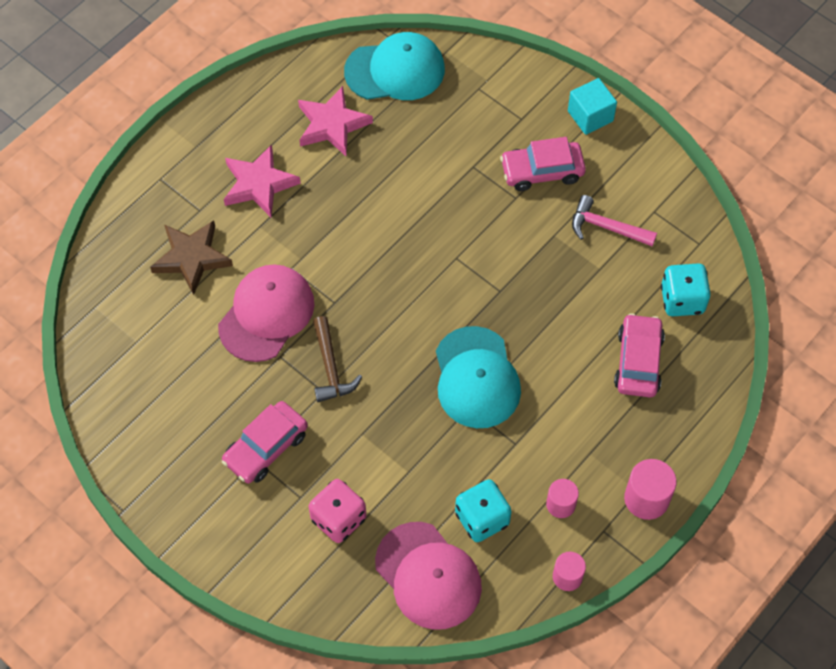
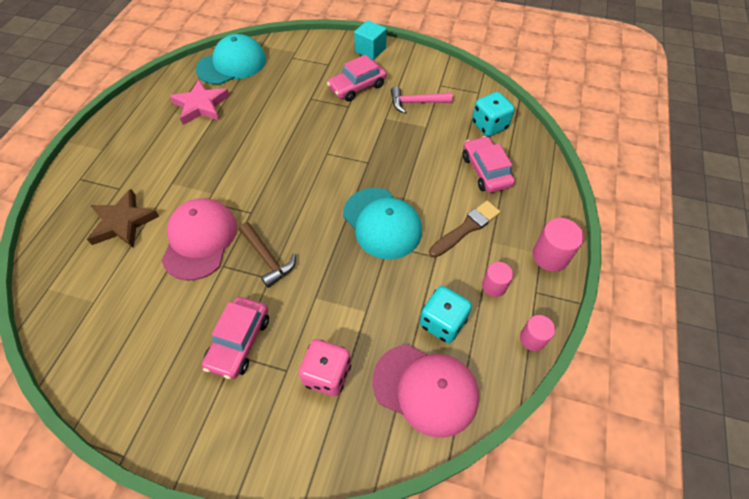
camera: 25 degrees left, 5 degrees down
pink star [224,144,301,217] -> none
none -> brown brush [429,201,501,258]

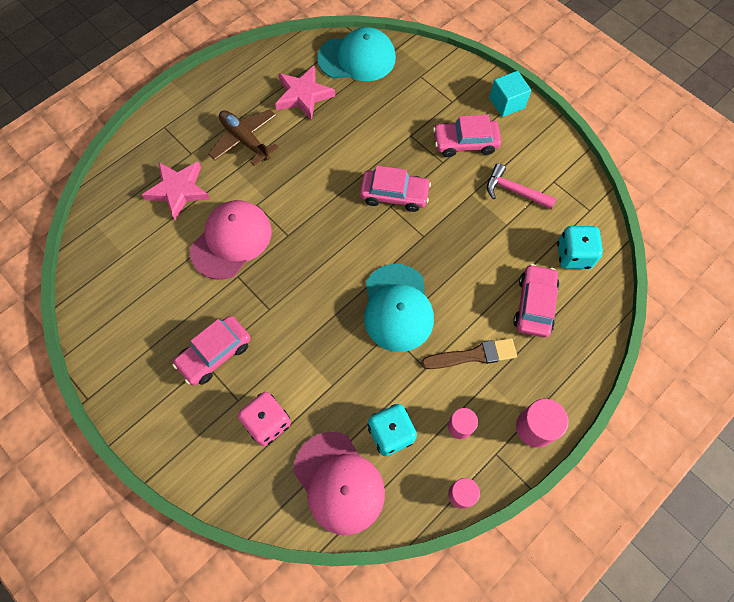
camera: 30 degrees right, 10 degrees up
brown star [87,189,159,248] -> pink star [142,161,210,220]
brown hammer [239,222,296,288] -> none
none -> brown plane [208,109,279,166]
none -> pink car [360,166,431,212]

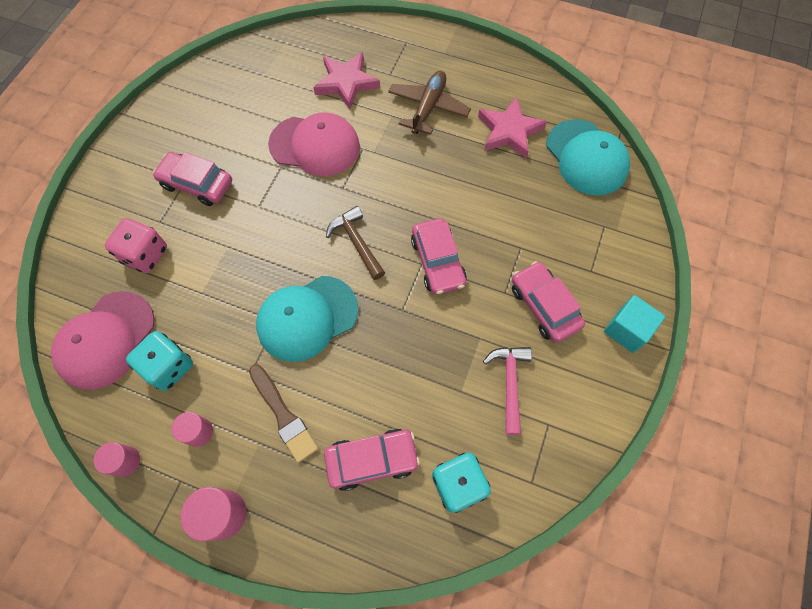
camera: 65 degrees right, 0 degrees up
none -> brown hammer [326,206,385,280]

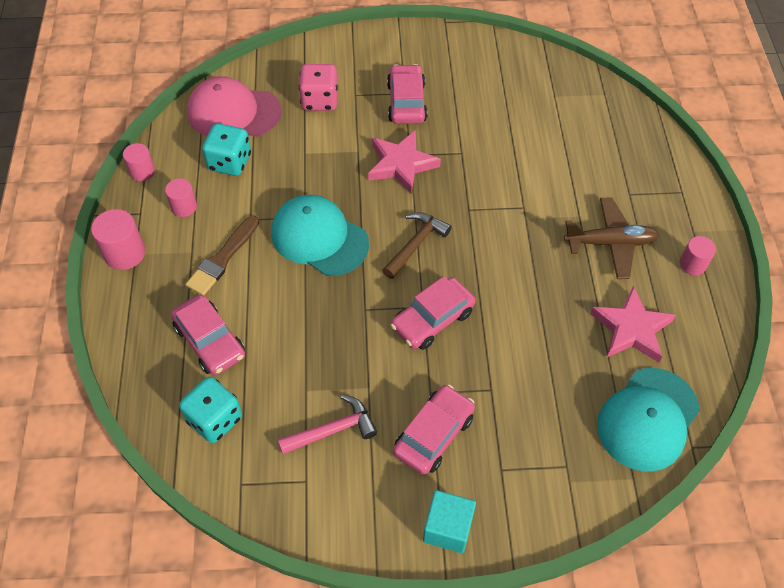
camera: 65 degrees right, 10 degrees down
pink cap [268,112,360,176] -> none
pink star [313,52,380,110] -> pink star moved to [368,130,441,194]
none -> pink cylinder [680,236,716,275]

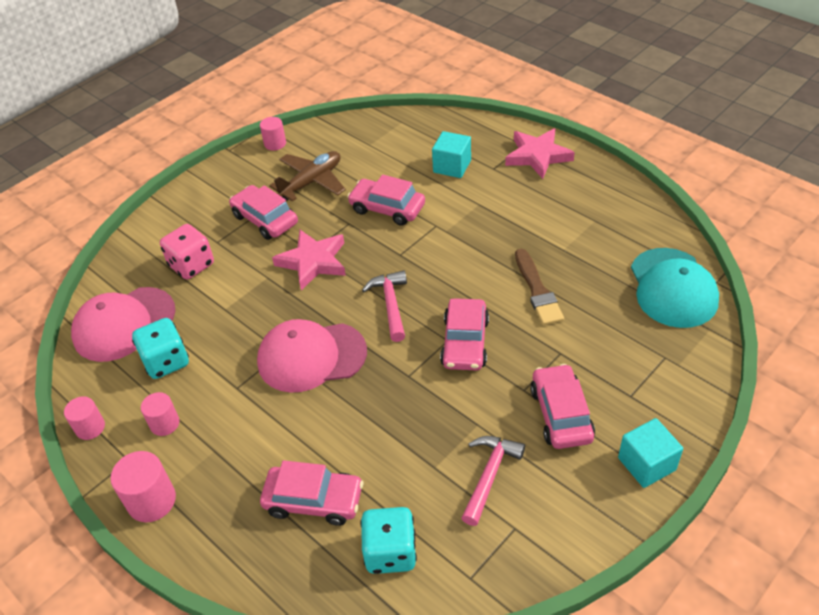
camera: 40 degrees left, 10 degrees down
brown brush [185,216,259,296] -> brown brush moved to [515,249,564,325]
turquoise cap [271,195,369,276] -> pink cap [257,319,367,393]
brown hammer [382,212,452,279] -> pink hammer [362,270,407,342]
brown plane [564,197,659,279] -> brown plane moved to [269,151,346,201]
pink star [590,286,676,363] -> pink star moved to [505,129,575,179]
pink cylinder [680,236,716,275] -> pink cylinder moved to [260,117,286,151]
none -> pink car [347,175,425,226]
none -> turquoise cube [432,131,471,178]

